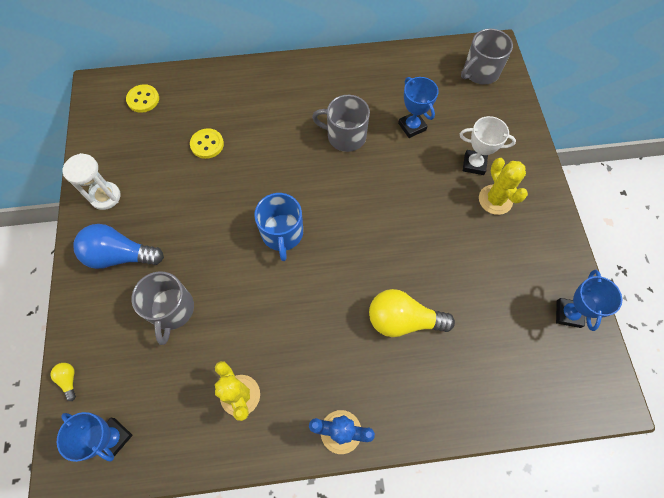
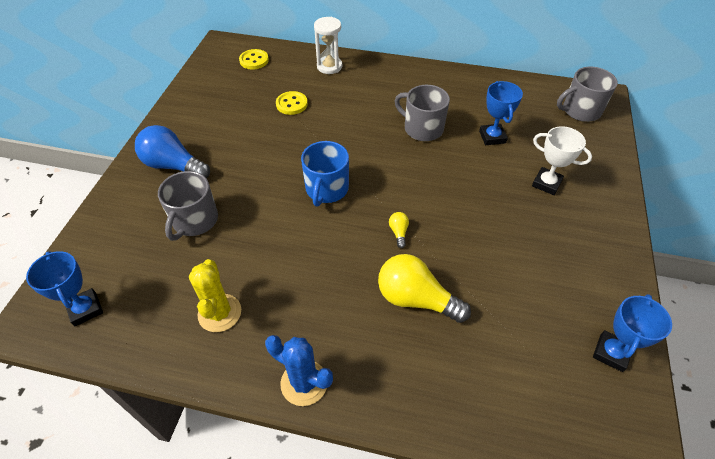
camera: 20 degrees right, 15 degrees down
yellow light bulb [51,363,76,401] -> yellow light bulb moved to [389,212,409,248]
white hourglass [63,153,121,210] -> white hourglass moved to [314,17,342,74]
yellow cactus [479,158,528,215] -> none

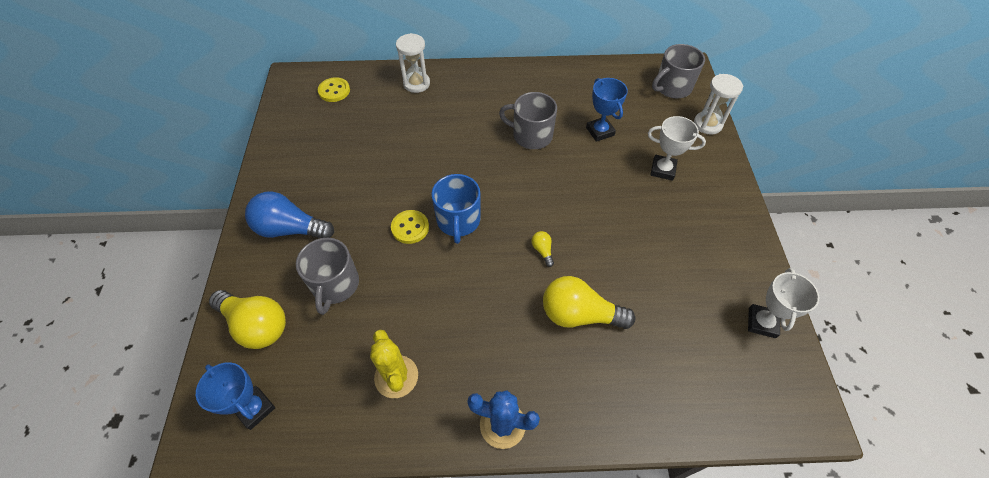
camera: 15 degrees left, 5 degrees up
yellow button [276,91,308,115] -> yellow button moved to [391,210,429,244]
blue trophy [593,294,672,372] -> white trophy [748,268,819,338]
none -> yellow light bulb [209,290,286,349]
none -> white hourglass [694,74,743,135]

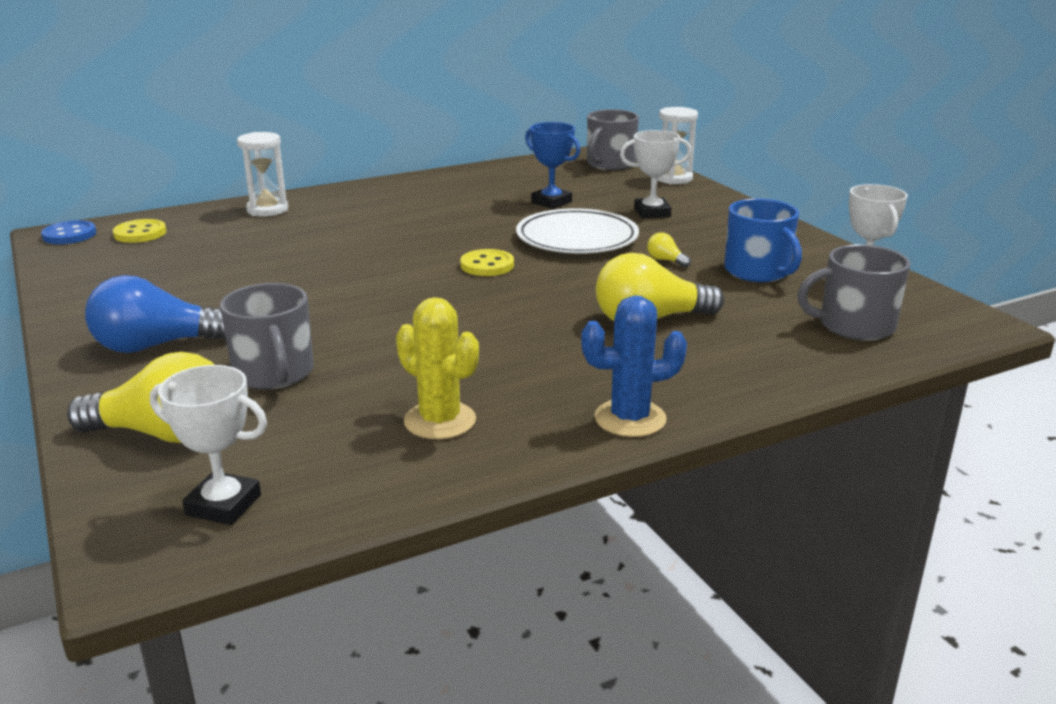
camera: 25 degrees left, 30 degrees down
blue trophy [196,362,275,430] -> white trophy [150,365,267,525]
yellow button [391,210,429,244] -> yellow button moved to [460,249,514,276]
blue mug [432,174,481,244] -> blue mug moved to [724,198,802,282]
grey mug [499,92,557,149] -> grey mug moved to [798,245,910,341]
yellow light bulb [532,231,554,267] -> yellow light bulb moved to [647,232,691,268]
none -> blue button [41,220,96,244]
none -> white plate [516,208,639,253]

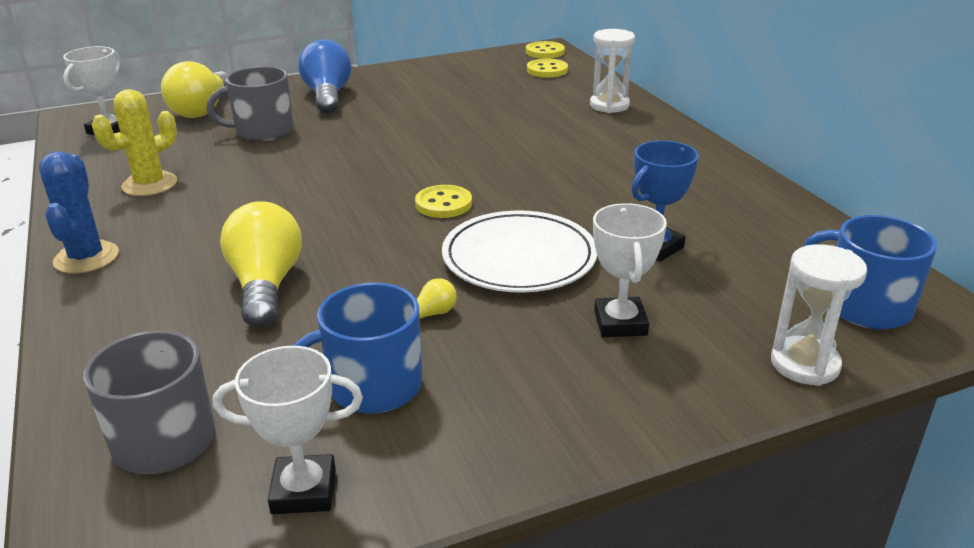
camera: 95 degrees right, 5 degrees up
blue button [41,220,96,244] -> yellow button [526,41,565,59]
grey mug [587,109,639,170] -> blue mug [803,215,937,330]

